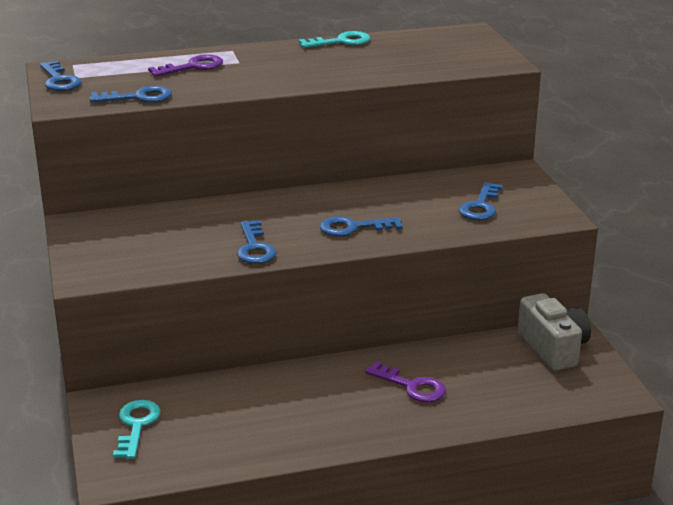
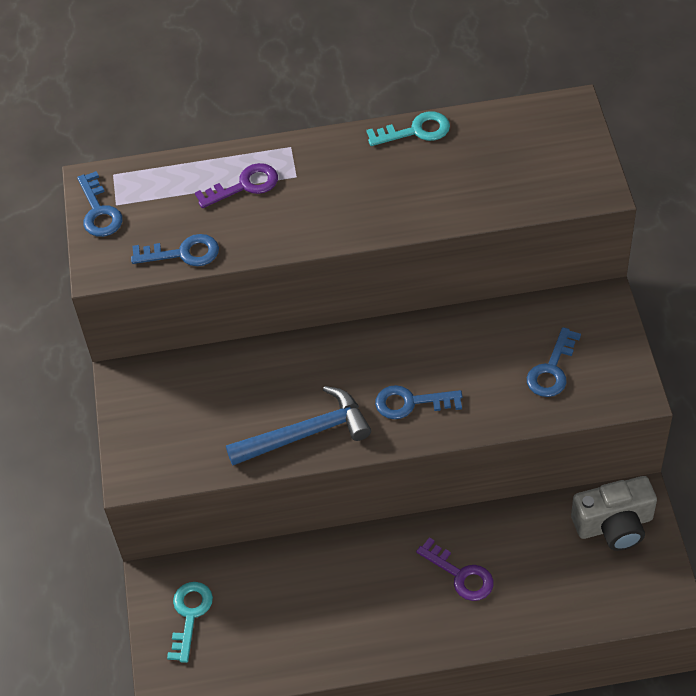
camera: 10 degrees right, 25 degrees up
blue key [237,220,277,264] -> blue hammer [226,386,371,465]
grey camera [518,293,591,371] -> grey camera turned 90 degrees clockwise [571,476,657,551]

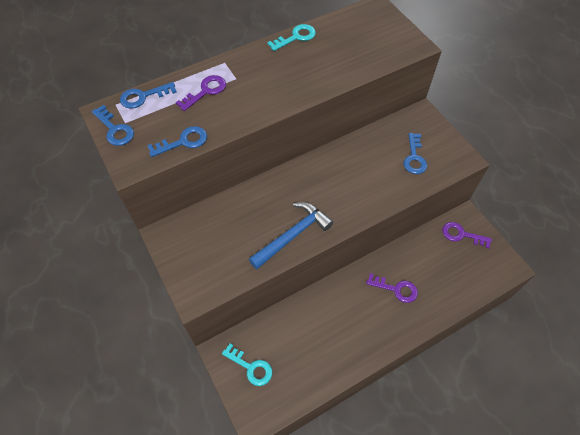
camera: 25 degrees left, 5 degrees up
turquoise key [167,582,213,663] -> turquoise key turned 135 degrees clockwise [222,343,272,386]
blue key [375,385,462,419] -> blue key moved to [120,82,177,109]
grey camera [571,476,657,551] -> purple key [442,222,492,249]

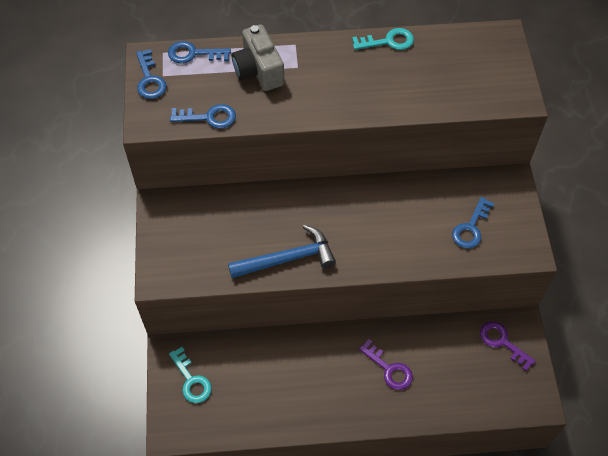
camera: 25 degrees right, 0 degrees up
purple key [176,75,226,111] -> grey camera [232,24,285,91]

